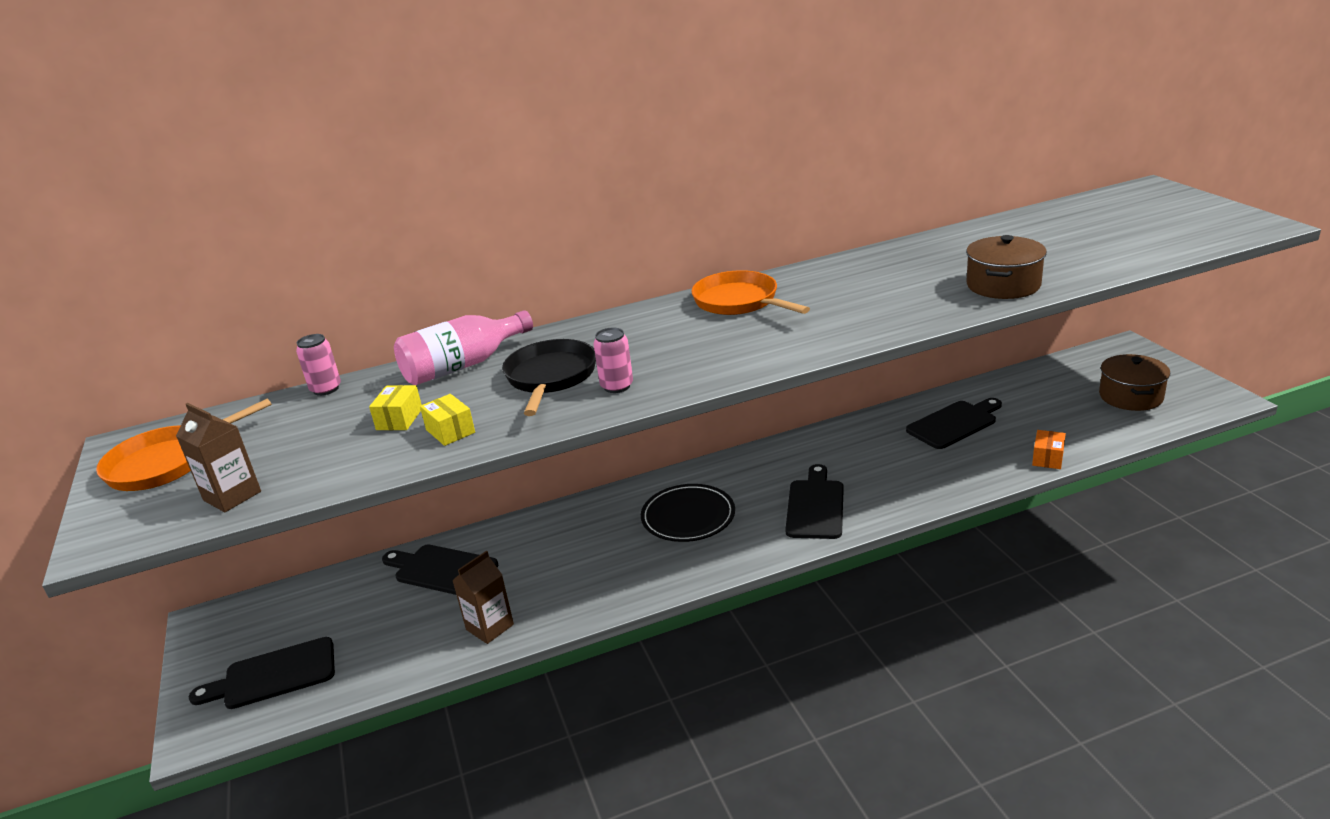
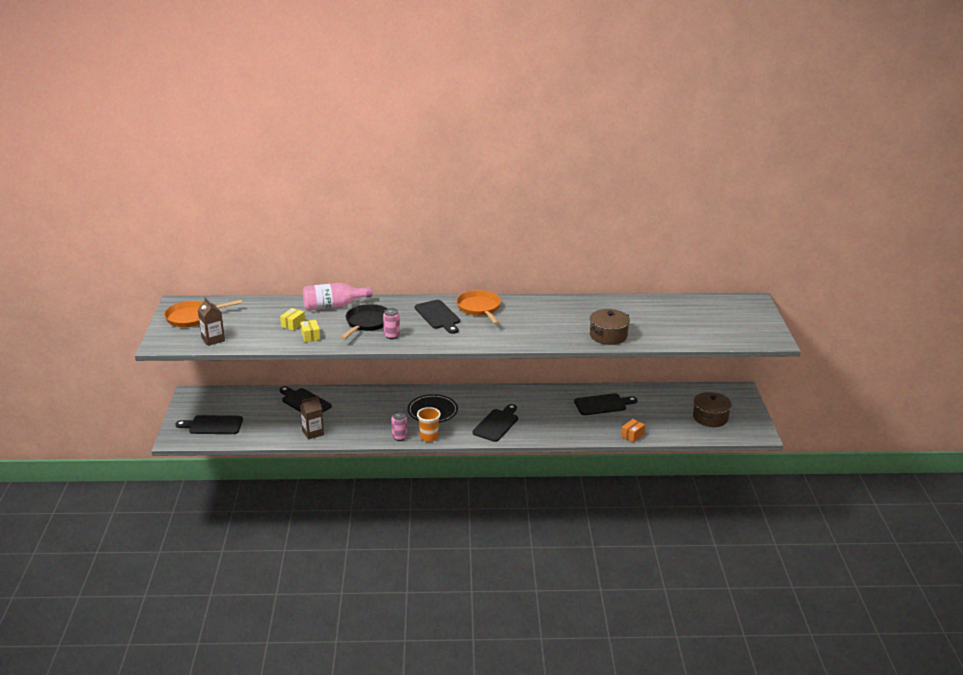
camera: 15 degrees right, 0 degrees up
pink can [296,334,341,396] -> pink can moved to [391,411,408,441]
none -> black cutting board [415,300,460,334]
none -> orange cup [417,407,441,442]

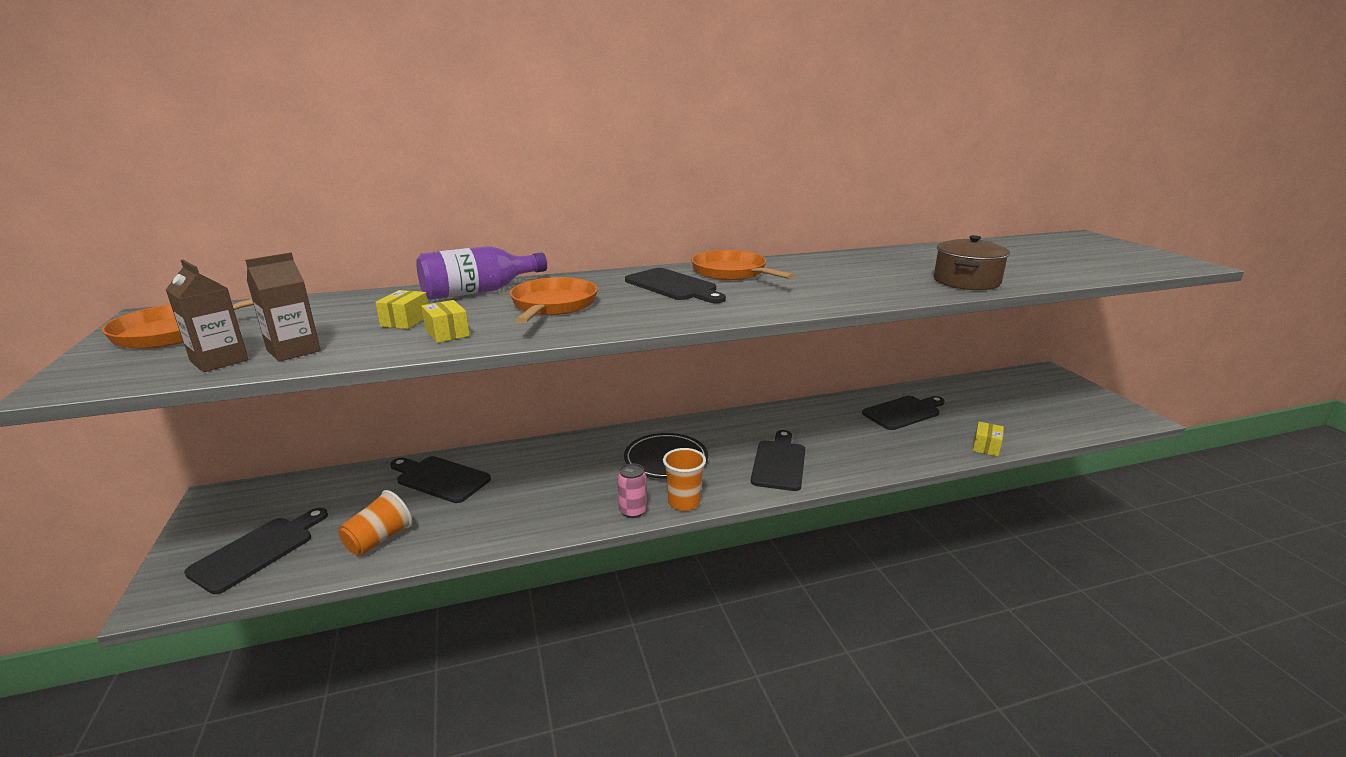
camera: 15 degrees left, 5 degrees down
black cutting board [175,415,243,434] -> black cutting board turned 135 degrees clockwise [184,508,328,594]
brown carton [300,396,324,440] -> brown carton moved to [245,252,321,362]
pink bottle [303,283,372,310] -> purple bottle [416,246,547,300]
black pan [340,304,388,339] -> orange pan [510,277,598,324]
pink can [383,308,400,339] -> none
orange box [621,419,645,442] -> yellow box [973,422,1004,457]
brown pot [693,392,732,427] -> none
none -> orange cup [338,490,413,556]

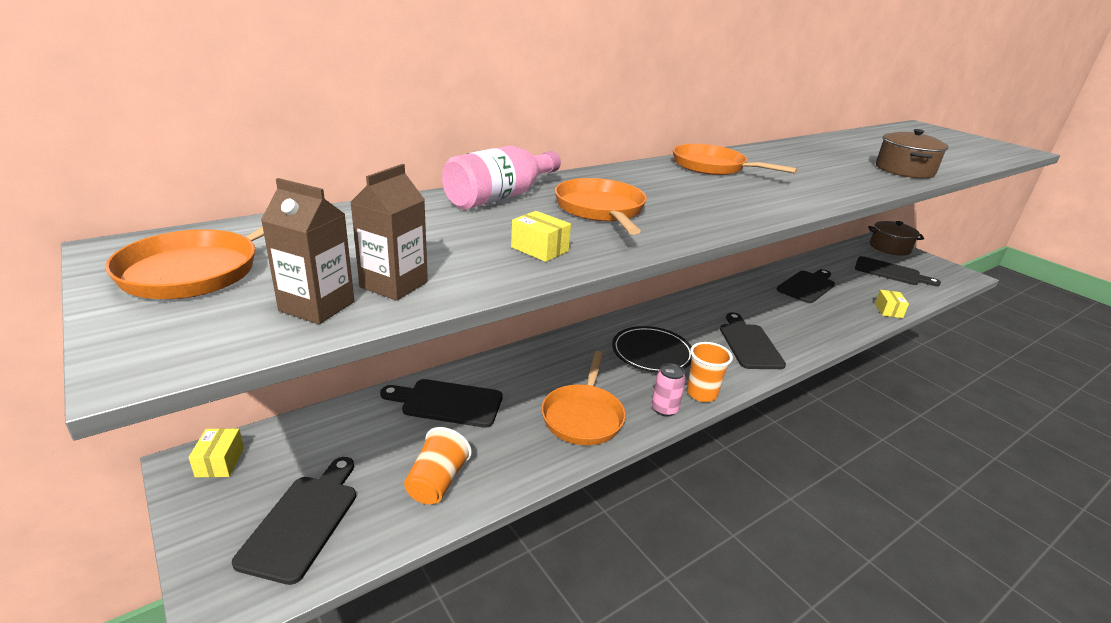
camera: 20 degrees left, 5 degrees up
yellow box [375,290,428,329] -> yellow box moved to [189,428,244,477]
purple bottle [416,246,547,300] -> pink bottle [442,146,561,209]
black cutting board [625,268,726,303] -> black cutting board moved to [855,256,941,286]
none -> orange pan [541,351,626,445]
none -> brown pot [868,221,924,256]

